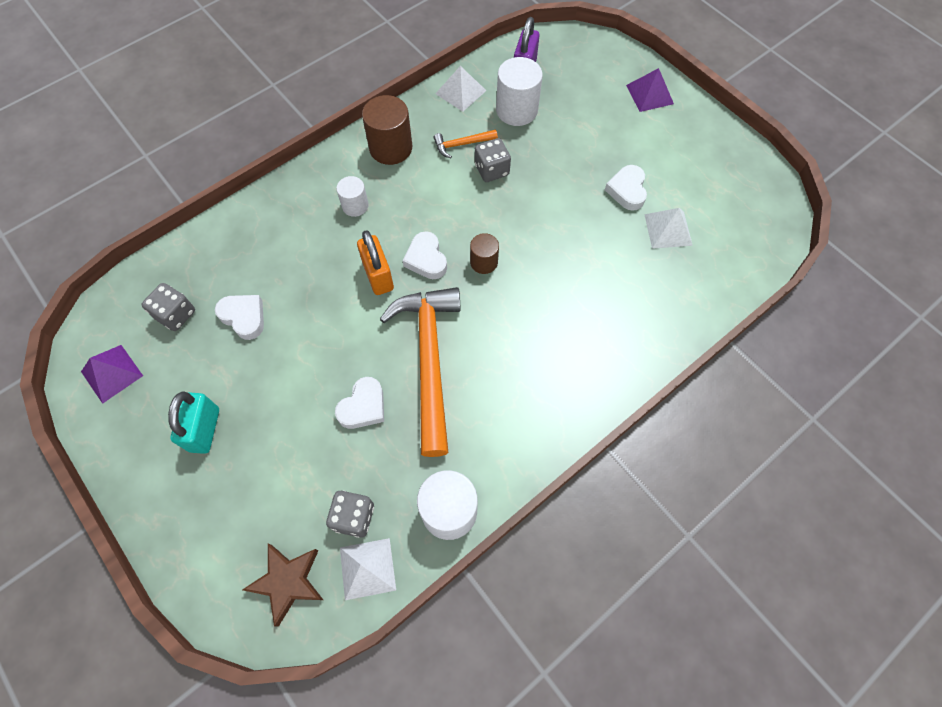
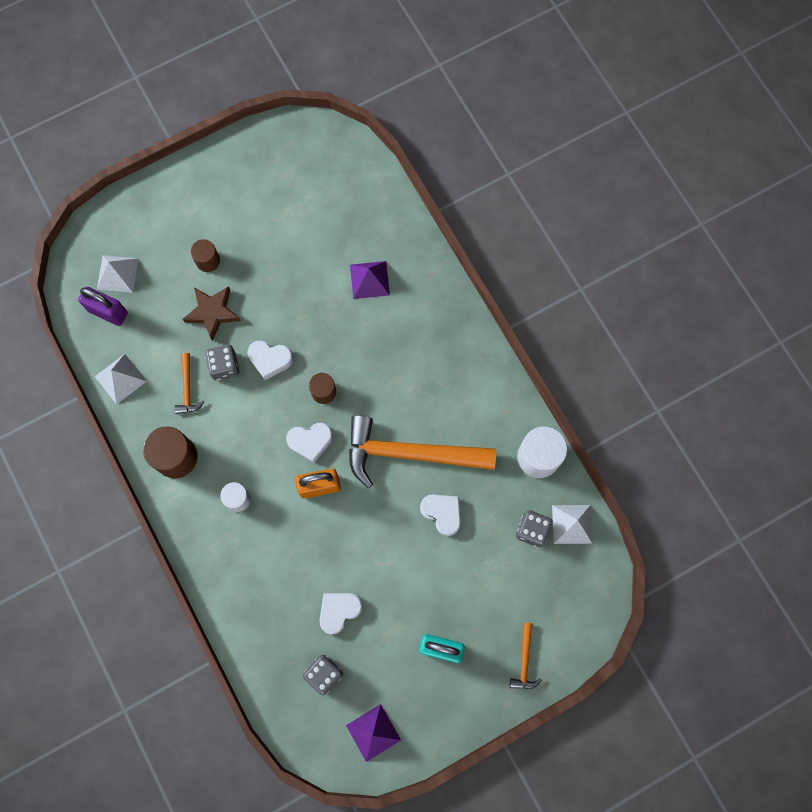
camera: 80 degrees left, 10 degrees up
brown star [243,544,323,627] -> brown star moved to [183,286,241,341]
white cylinder [496,57,543,126] -> none
white heart [605,165,647,211] -> white heart moved to [248,341,293,380]
purple pyramid [626,68,674,112] -> purple pyramid moved to [350,261,390,299]
white pyramid [644,208,693,249] -> white pyramid moved to [97,255,139,293]
none -> brown cylinder [190,239,220,272]
none -> orange hammer [510,622,542,689]

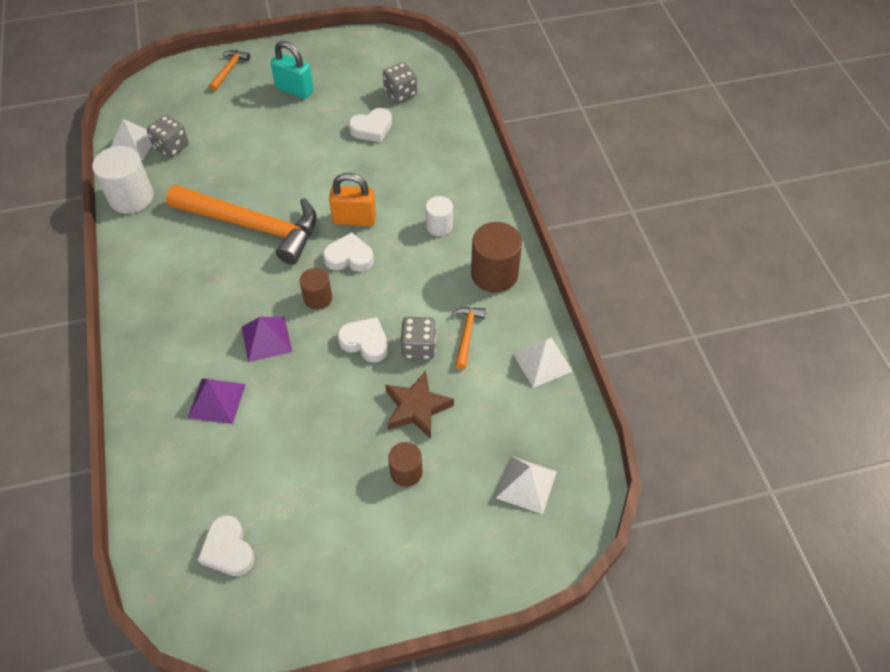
camera: 165 degrees left, 20 degrees down
purple padlock [78,287,128,326] -> none
purple pyramid [346,704,401,762] -> purple pyramid moved to [242,317,292,362]
white heart [420,494,461,536] -> white heart moved to [197,515,255,576]

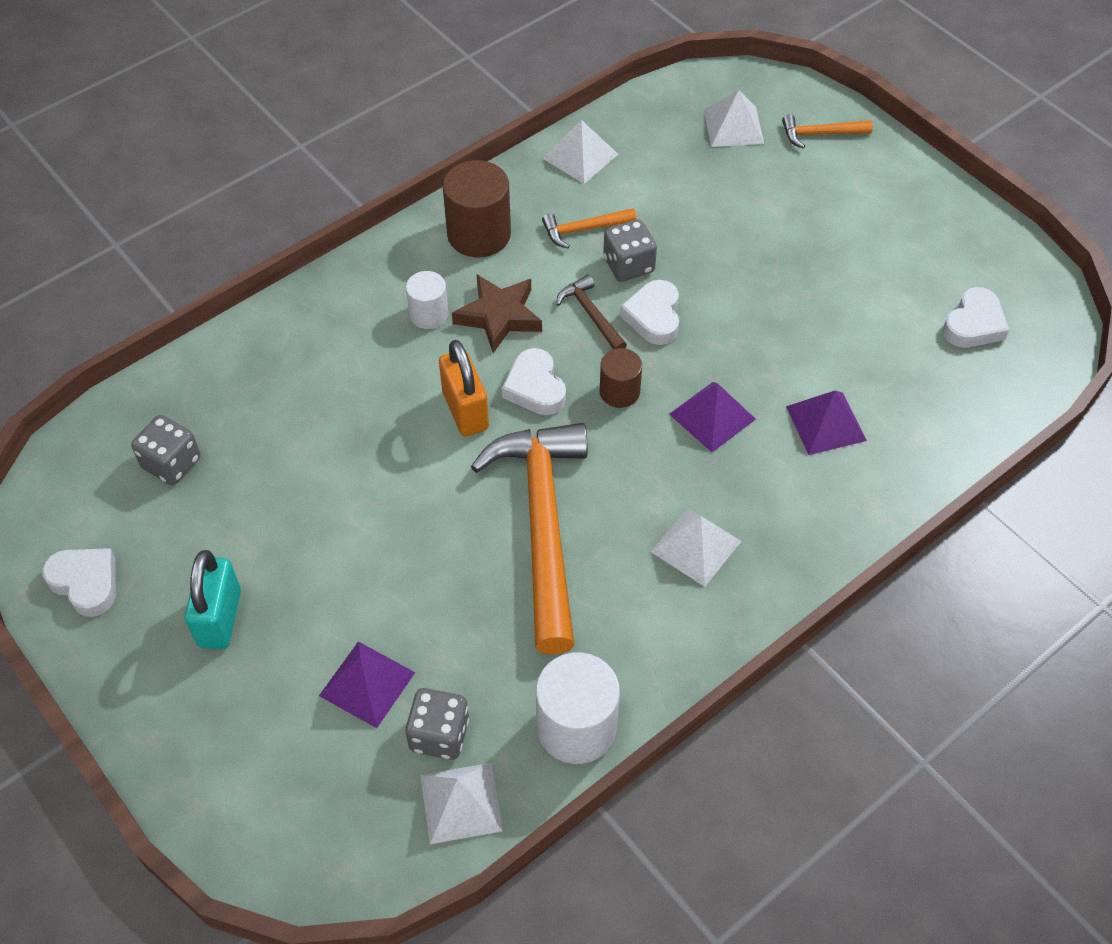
camera: 115 degrees left, 0 degrees up
orange hammer [209,50,250,91] -> orange hammer moved to [782,114,873,149]
white heart [348,108,392,143] -> white heart moved to [42,548,116,617]
brown star [385,371,454,439] -> brown star moved to [452,275,542,353]
brown cylinder [388,442,423,487] -> none
none -> purple pyramid [319,641,415,728]
none -> brown hammer [556,275,627,349]
none -> white pyramid [651,508,742,587]

